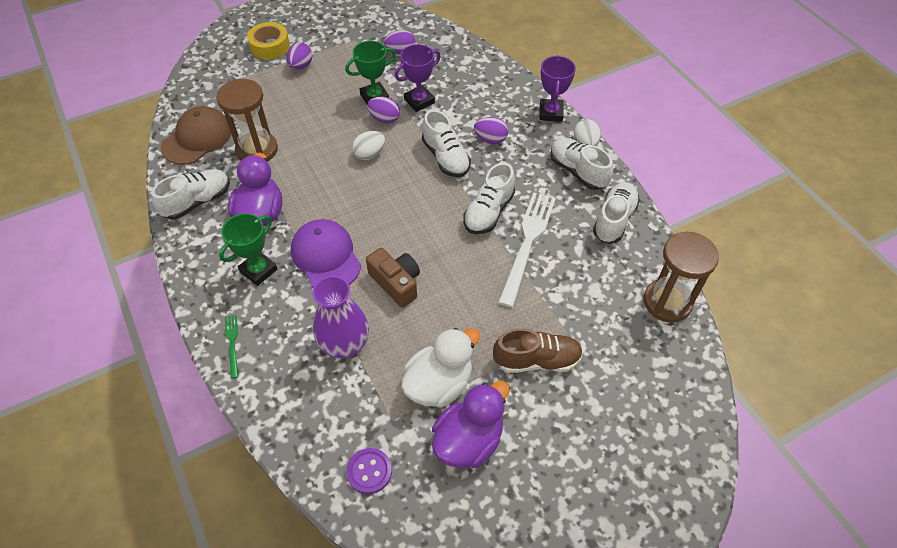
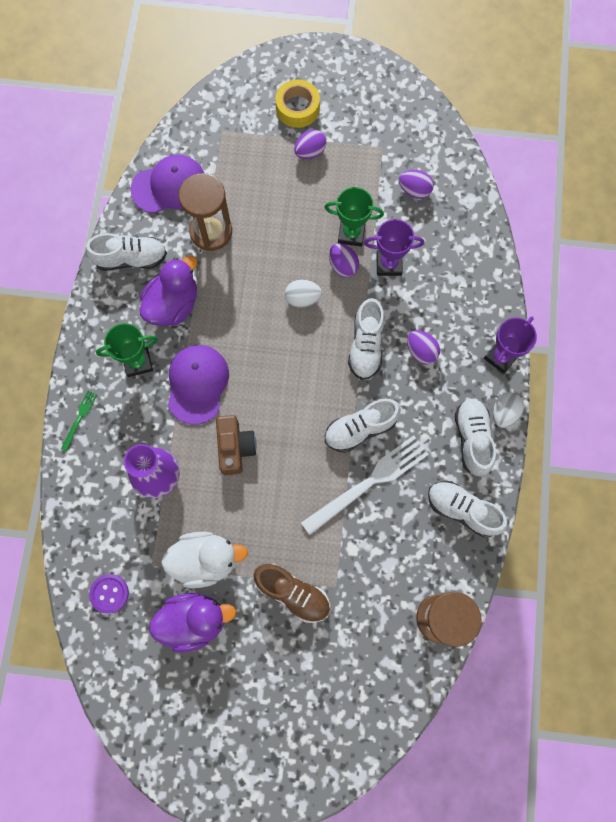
camera: 35 degrees right, 20 degrees up
brown cap [161,106,231,165] -> purple cap [130,154,204,214]
white shoe [593,182,640,243] -> white shoe turned 120 degrees counterclockwise [428,481,508,538]

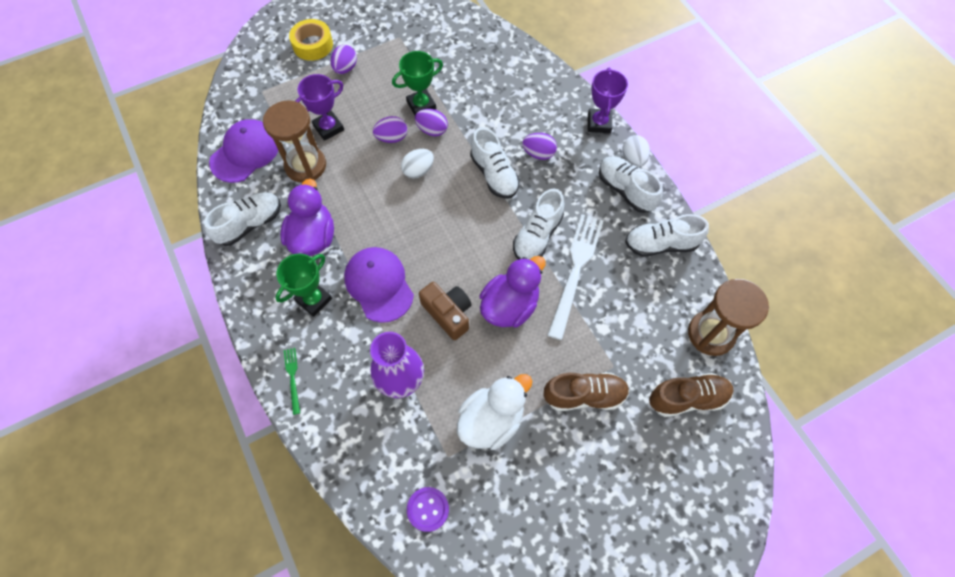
camera: 35 degrees left, 10 degrees down
purple duck [149,593,236,653] -> purple duck moved to [480,256,546,328]
purple trophy [364,219,424,276] -> purple trophy moved to [295,74,344,141]
purple egg [399,170,434,199] -> purple egg moved to [373,116,407,143]
none -> brown shoe [649,373,734,417]

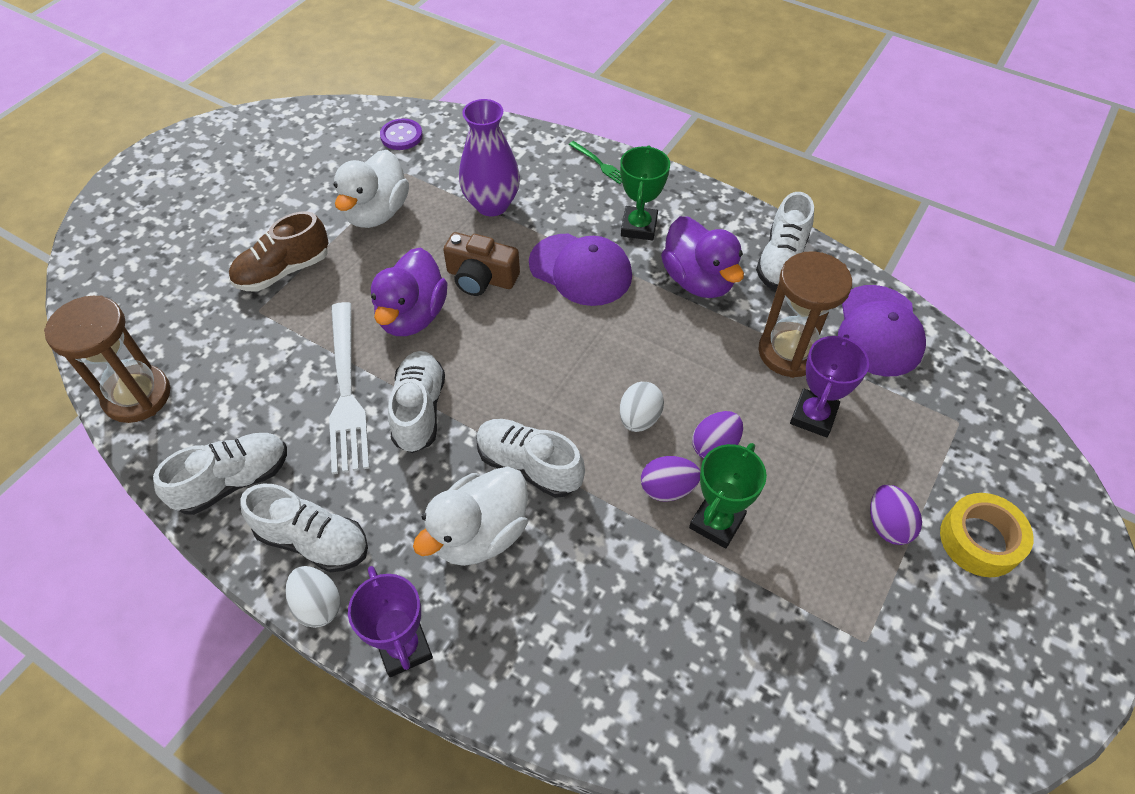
camera: 150 degrees right, 10 degrees down
purple egg [522,133,557,160] -> white duck [413,467,528,566]
brown shoe [649,373,734,417] -> none

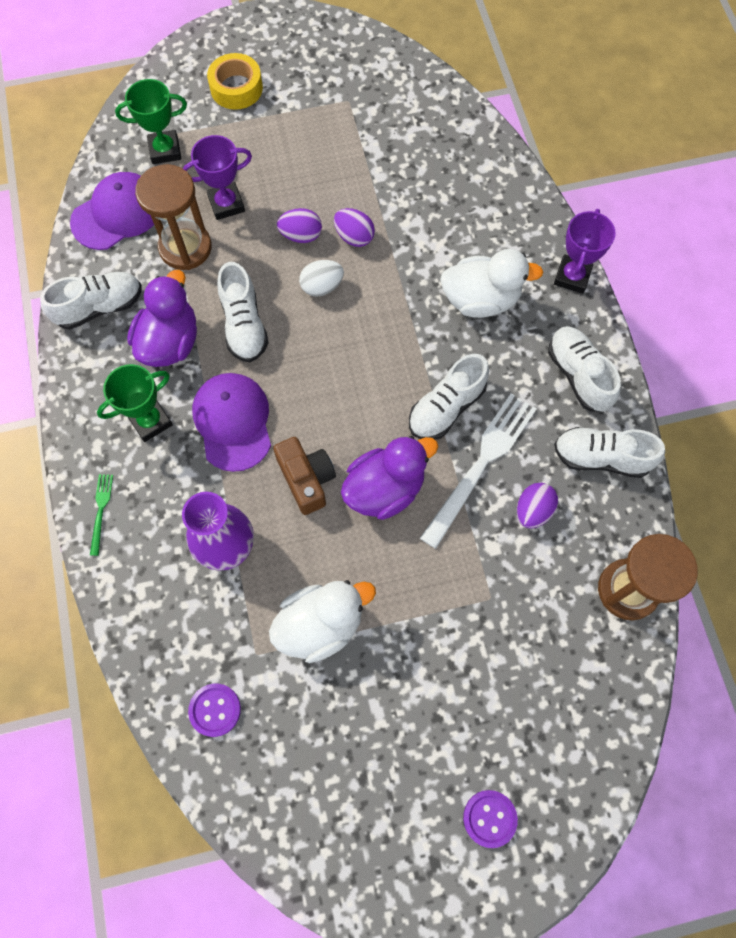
camera: 135 degrees left, 15 degrees up
brown shoe [229,211,329,291] -> none
white egg [285,566,340,628] -> none
white shoe [476,419,585,498] -> white shoe moved to [217,262,269,362]
green trophy [689,443,767,549] -> green trophy moved to [115,79,187,164]
purple egg [870,484,922,545] -> purple egg moved to [517,483,558,528]
none -> purple button [463,790,518,848]

